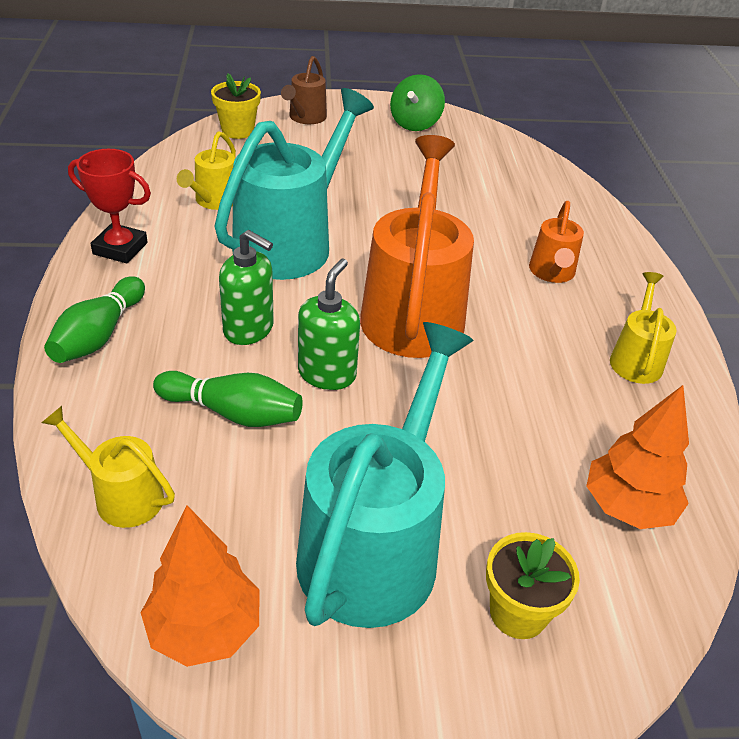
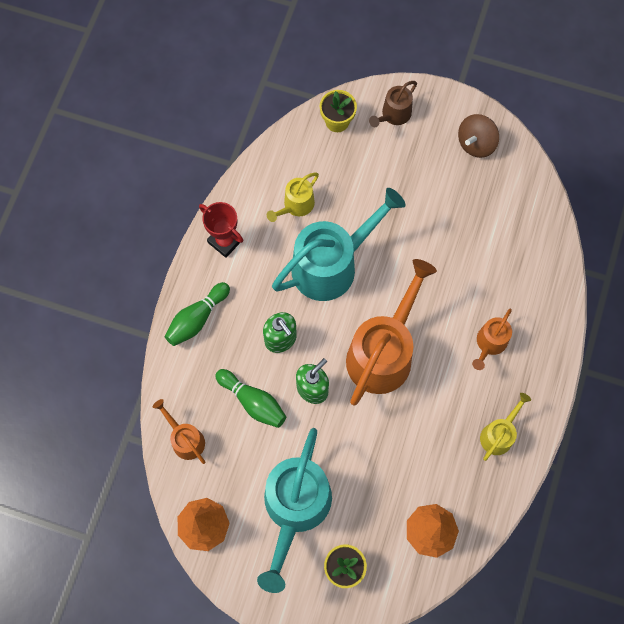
camera: 25 degrees right, 30 degrees up
yellow watering can [41,406,175,528] -> orange watering can [153,399,205,464]
turquoise watering can [296,322,473,628] -> turquoise watering can turned 150 degrees clockwise [257,428,332,593]
green spinning top [390,74,445,131] -> brown spinning top [458,114,499,158]

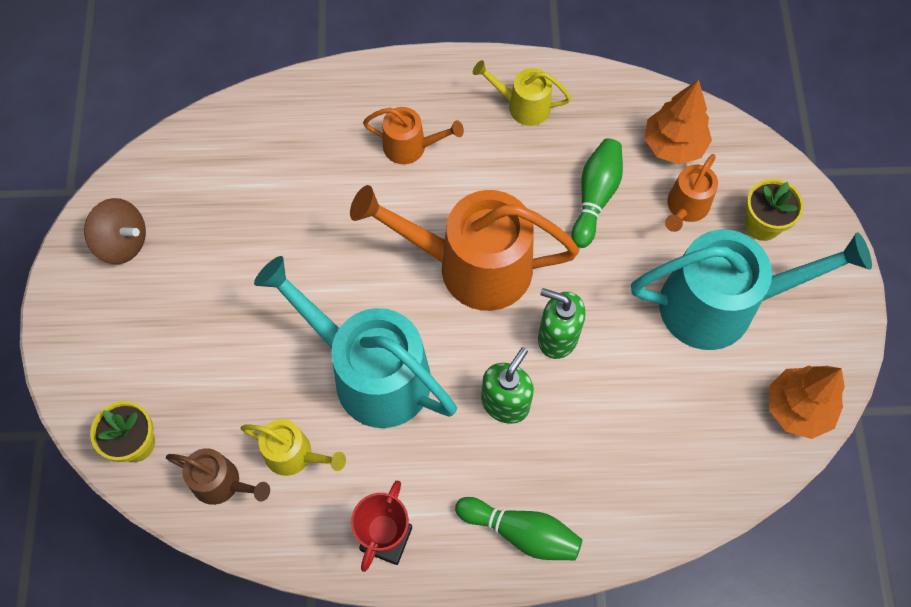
camera: 110 degrees left, 5 degrees down
orange watering can [153,399,205,464] -> orange watering can moved to [665,154,718,232]
green bowling pin [215,369,286,428] -> green bowling pin moved to [571,138,623,248]
brown watering can [369,81,417,127] -> brown watering can moved to [166,448,270,505]

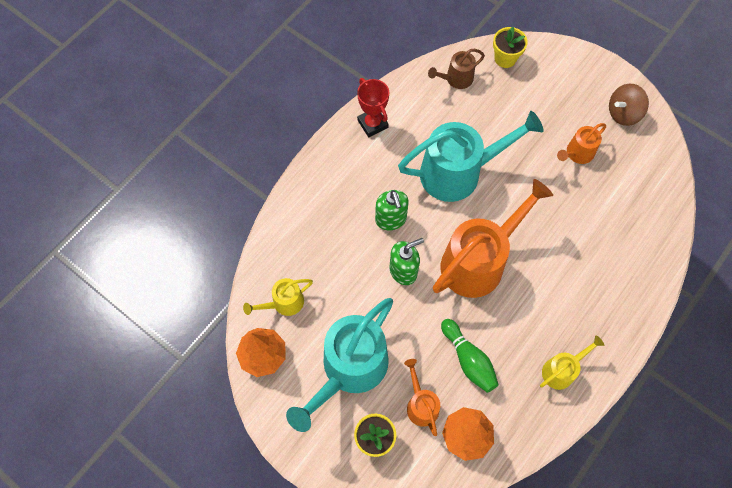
camera: 130 degrees right, 0 degrees up
yellow watering can [241,419,346,476] -> yellow watering can moved to [243,278,313,316]
orange watering can [363,107,464,164] -> orange watering can moved to [557,123,606,164]
green bowling pin [455,497,583,560] -> none

